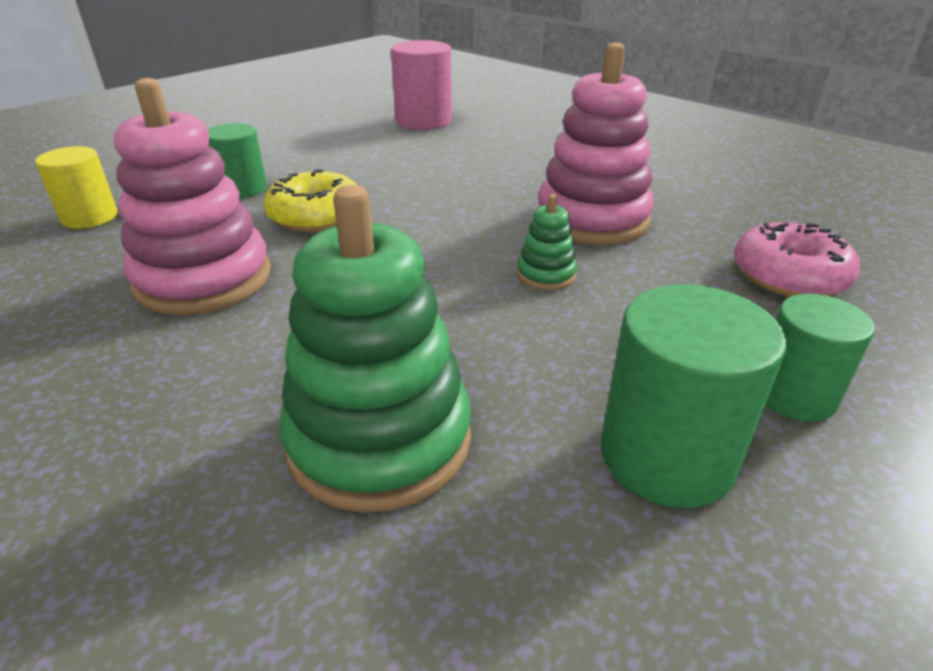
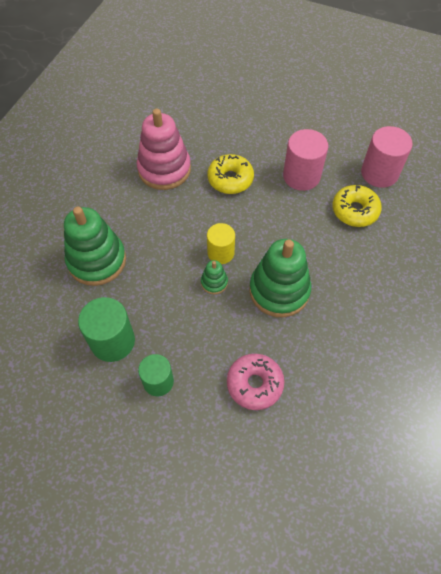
camera: 70 degrees right, 25 degrees up
yellow cylinder [35,146,118,229] -> yellow cylinder moved to [207,223,235,264]
green cylinder [208,123,267,199] -> none
pink stacking toy [538,42,654,245] -> green stacking toy [250,239,311,317]
none -> pink cylinder [283,129,328,191]
none -> yellow donut [332,185,382,227]

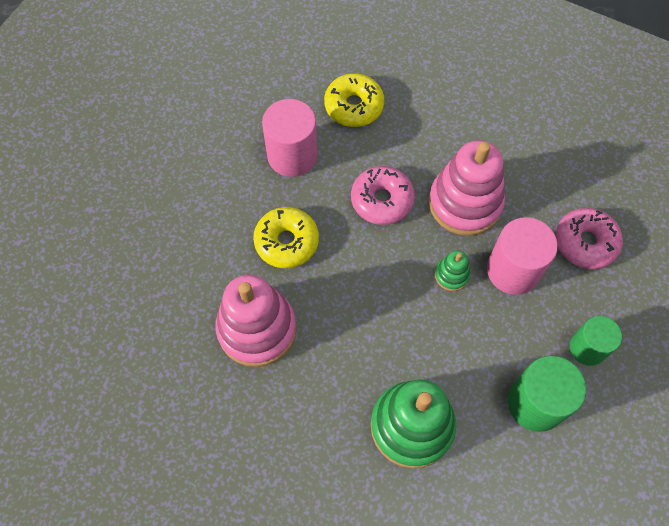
camera: 85 degrees left, 5 degrees up
yellow cylinder [207,223,235,264] -> none
green stacking toy [250,239,311,317] -> pink stacking toy [429,140,505,236]
pink cylinder [361,126,413,188] -> pink cylinder moved to [487,217,558,295]
none -> pink donut [351,166,415,225]

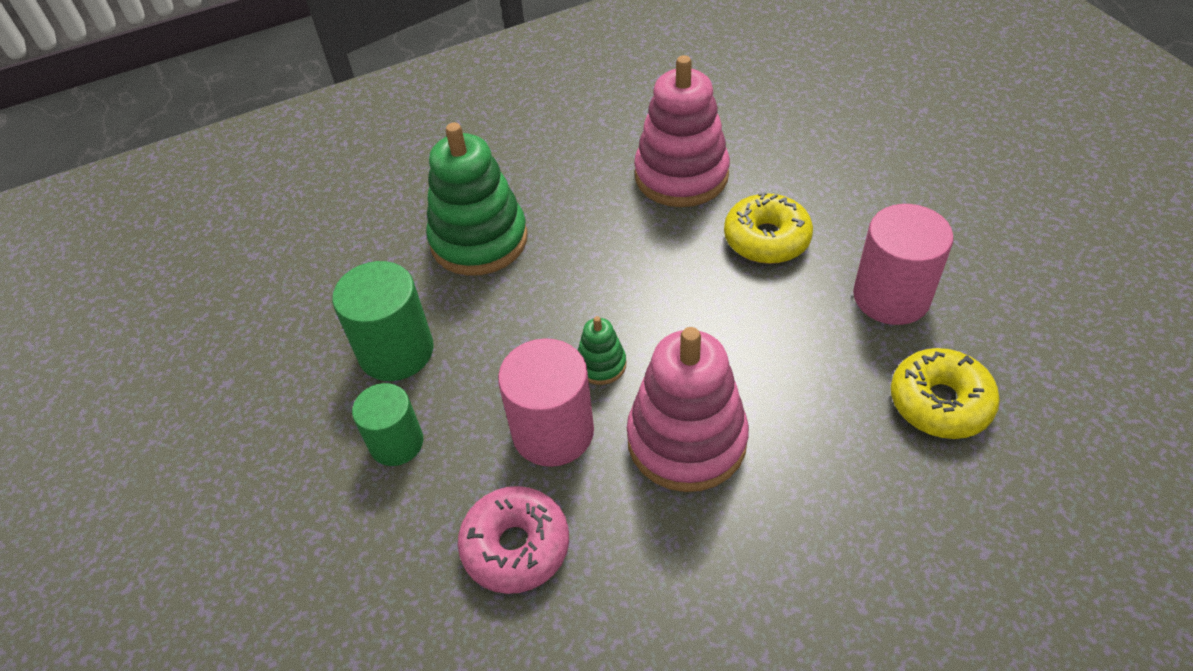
camera: 130 degrees right, 15 degrees down
pink donut [351,166,415,225] -> none

